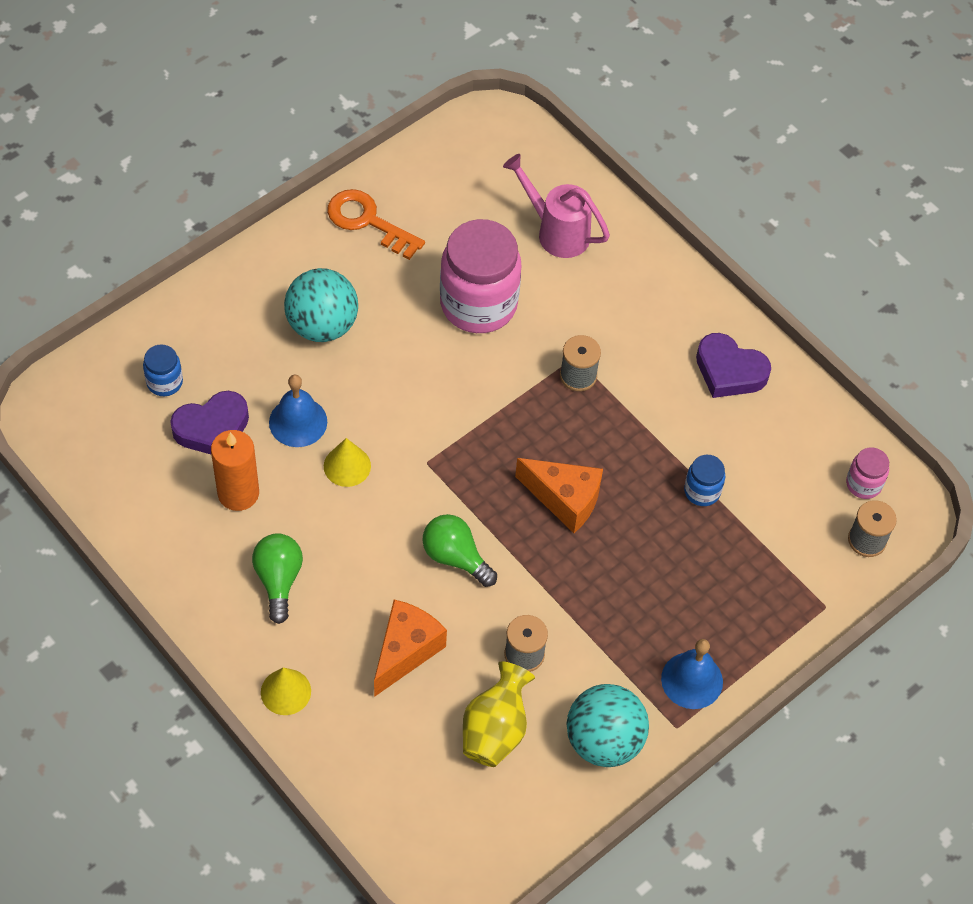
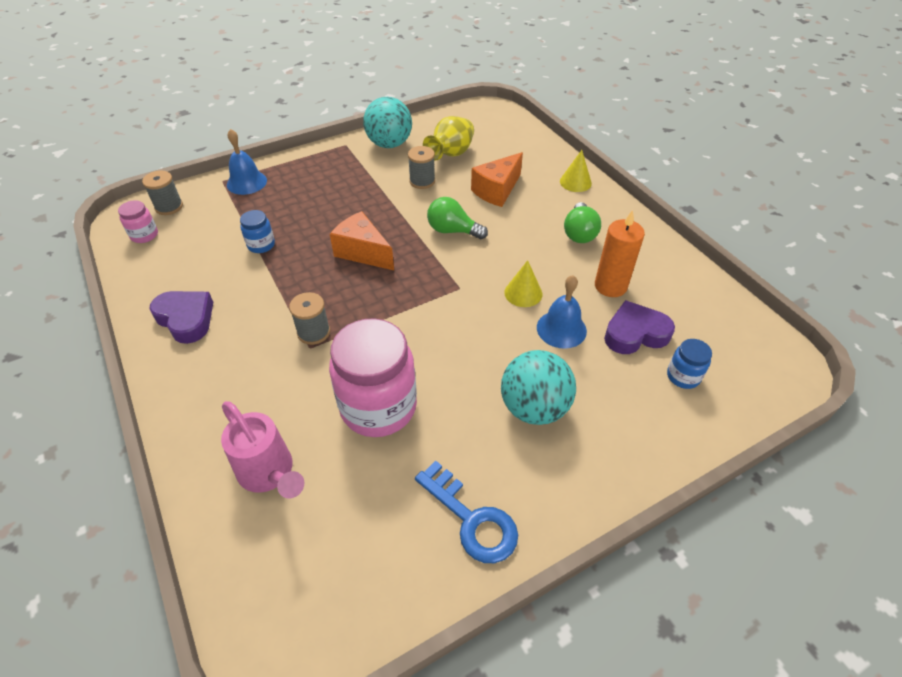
camera: 165 degrees left, 10 degrees down
orange key [327,189,425,260] -> blue key [415,461,518,563]
green light bulb [423,514,497,587] -> green light bulb turned 150 degrees clockwise [427,197,488,239]
blue bell [661,639,723,709] -> blue bell moved to [227,129,267,195]

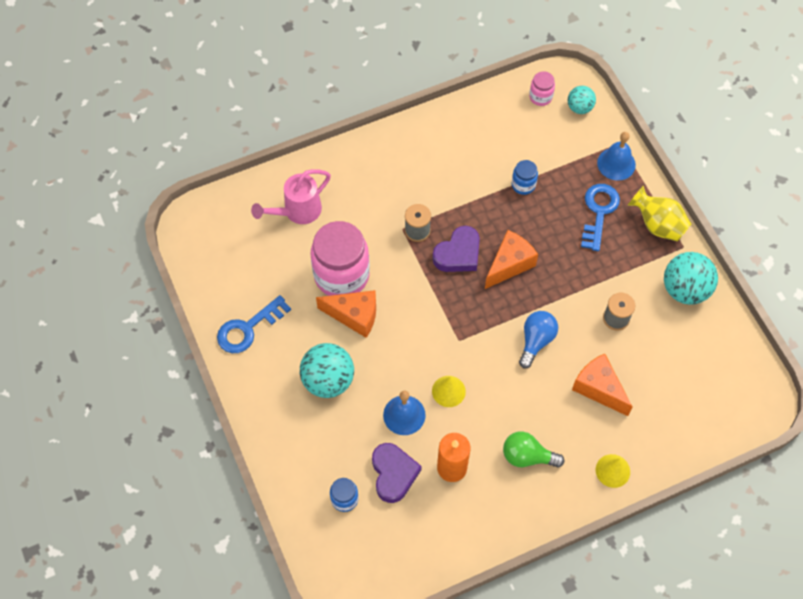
camera: 95 degrees right, 15 degrees up
grey spool [142,170,183,215] -> turquoise ball [568,86,596,114]
purple heart [149,291,213,344] -> purple heart moved to [433,226,480,272]
yellow vase [423,116,474,160] -> yellow vase moved to [628,186,692,242]
green light bulb [427,197,488,239] -> blue light bulb [519,311,558,368]
none -> orange cheese [316,290,376,338]
none -> blue key [581,184,620,251]

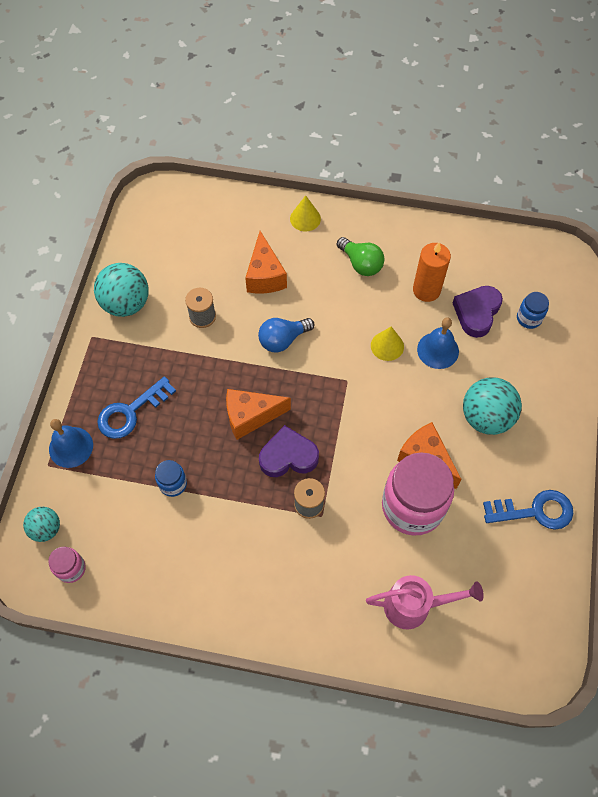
camera: 145 degrees left, 0 degrees up
yellow vase [628,186,692,242] -> none

